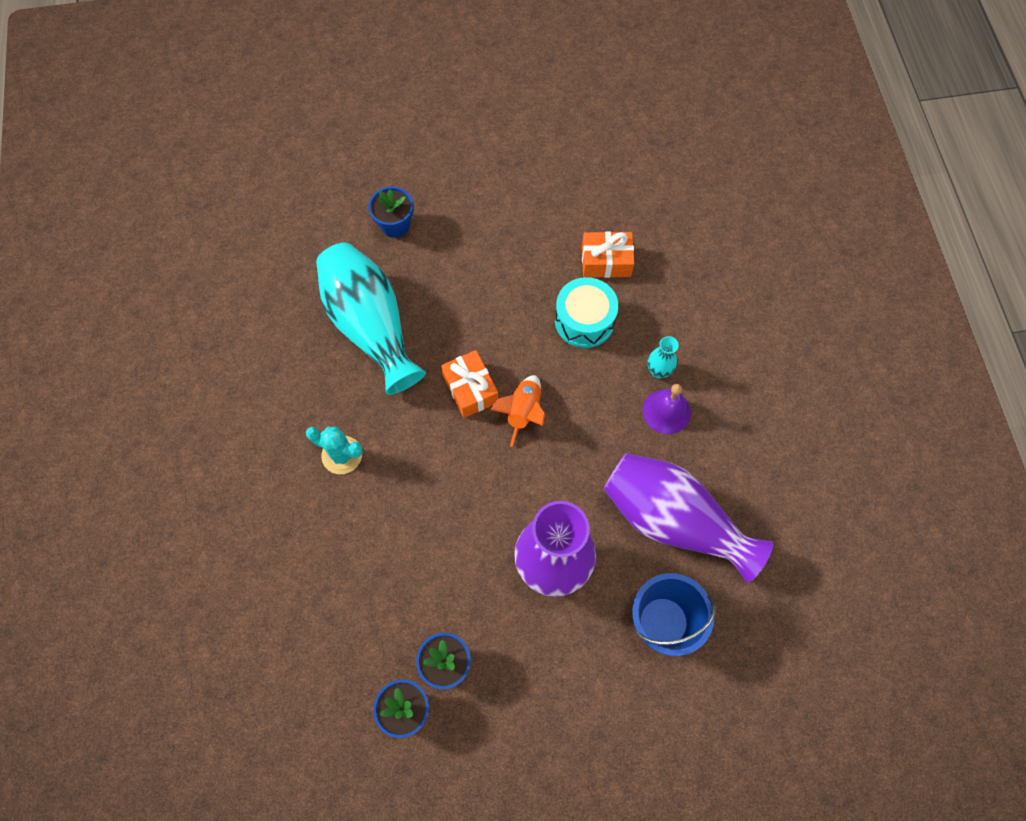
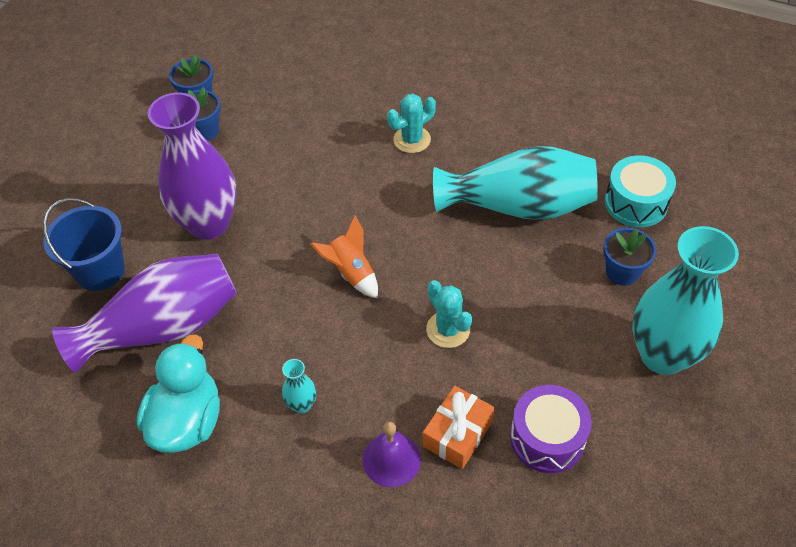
camera: 125 degrees right, 15 degrees down
orange gift [441,350,498,418] -> none
turquoise drum [555,277,618,348] -> turquoise drum moved to [605,155,676,227]
purple bell [643,384,691,434] -> purple bell moved to [363,422,421,488]
none -> turquoise duck [137,334,220,453]
none -> turquoise cactus [426,280,472,348]
none -> purple drum [510,385,592,473]
none -> turquoise vase [632,226,739,375]

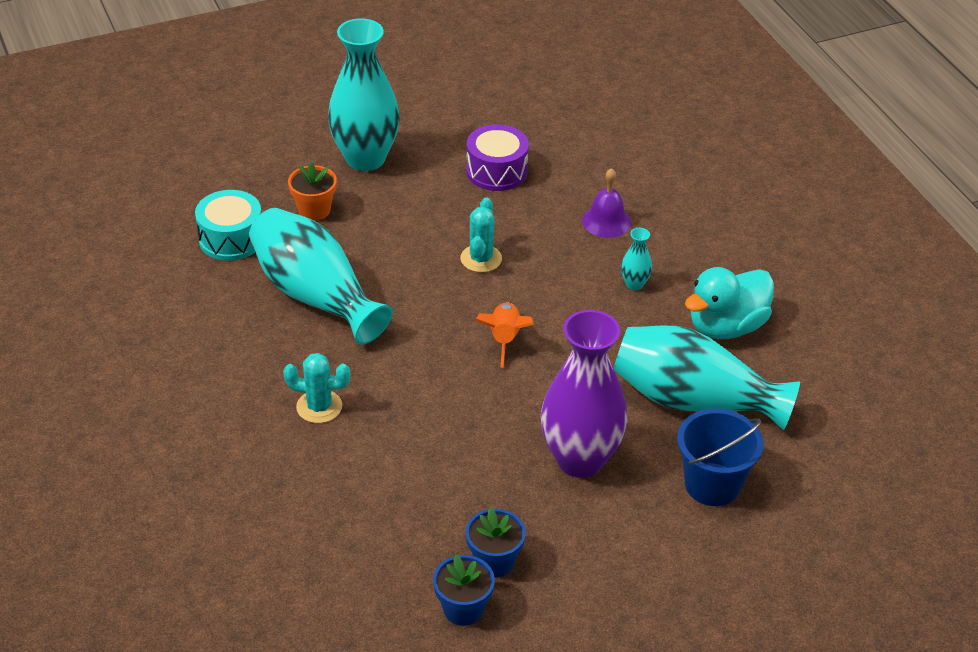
camera: 140 degrees left, 10 degrees down
purple vase [52,254,237,373] -> turquoise vase [613,326,800,430]
orange gift [423,386,495,469] -> none
blue flower pot [603,228,656,286] -> orange flower pot [288,162,337,221]

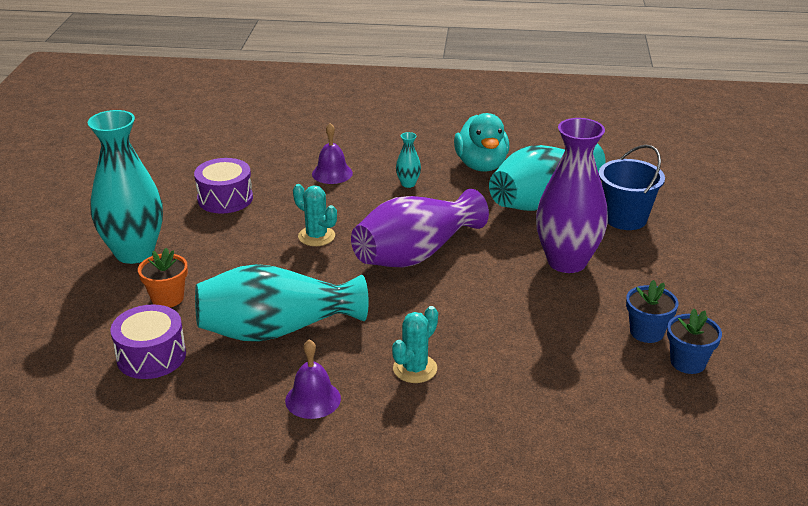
camera: 60 degrees left, 10 degrees down
turquoise drum [195,190,261,261] -> purple drum [110,304,186,379]
orange rocket [475,303,534,368] -> purple vase [351,189,489,267]
none -> purple bell [285,339,341,419]

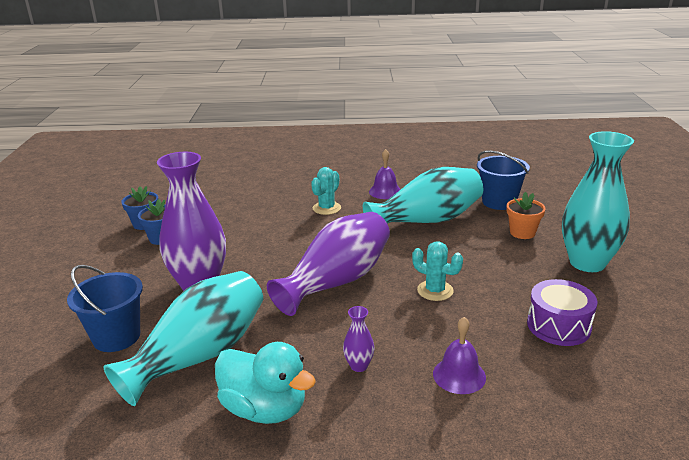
camera: 175 degrees right, 5 degrees down
purple drum [110,304,186,379] -> blue bucket [477,150,530,210]
turquoise vase [396,132,421,188] -> purple vase [343,306,375,372]
turquoise duck [454,113,509,172] -> turquoise duck turned 135 degrees clockwise [215,342,316,424]

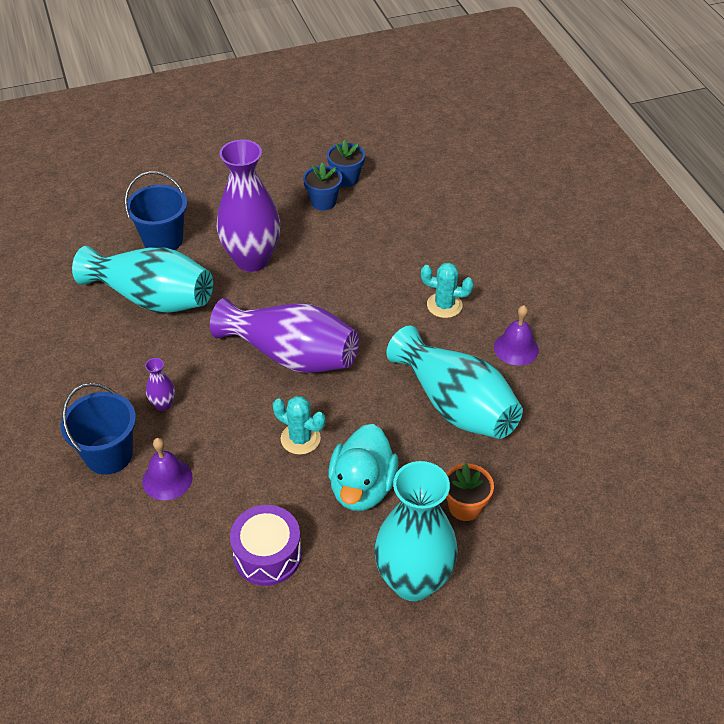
camera: 70 degrees right, 20 degrees up
turquoise duck [215,342,316,424] -> turquoise duck moved to [328,424,399,511]
turquoise cactus [412,241,463,301] -> turquoise cactus turned 75 degrees counterclockwise [273,396,325,455]
blue bucket [477,150,530,210] -> blue bucket moved to [61,383,136,475]

